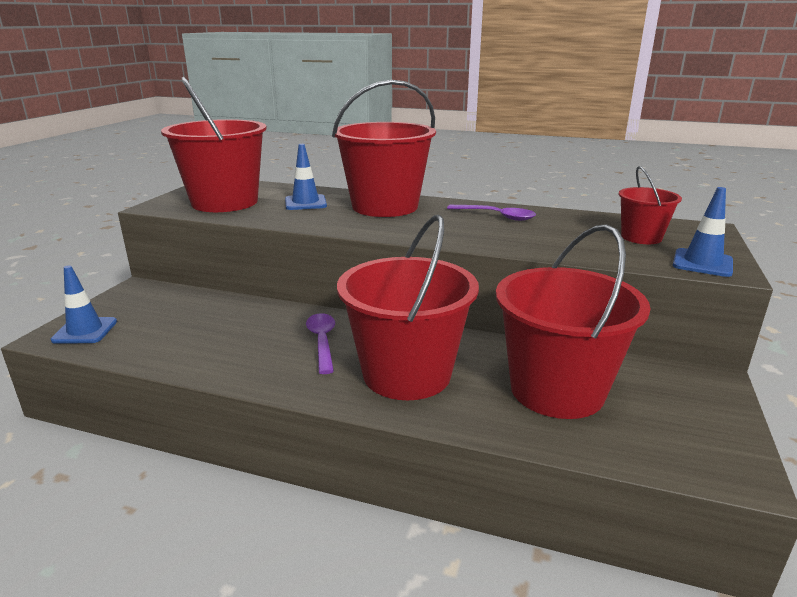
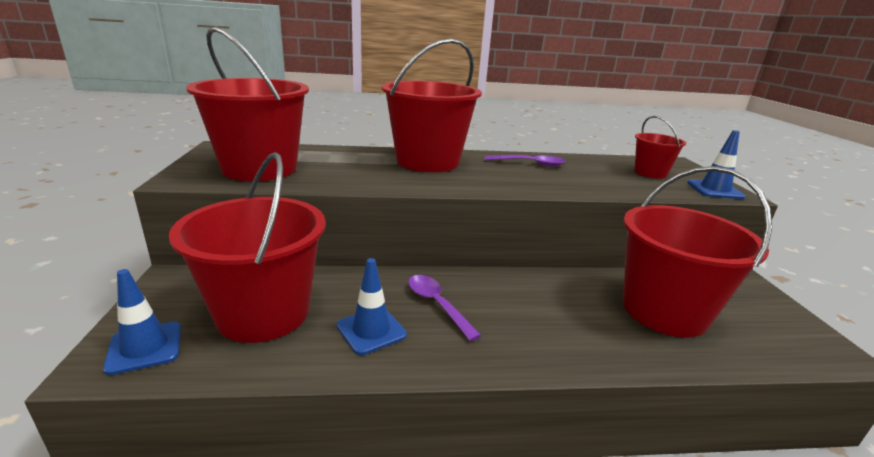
camera: 25 degrees left, 0 degrees up
blue traffic cone [285,144,327,210] -> blue traffic cone moved to [336,258,407,355]
red bucket [337,214,479,400] -> red bucket moved to [169,152,326,343]

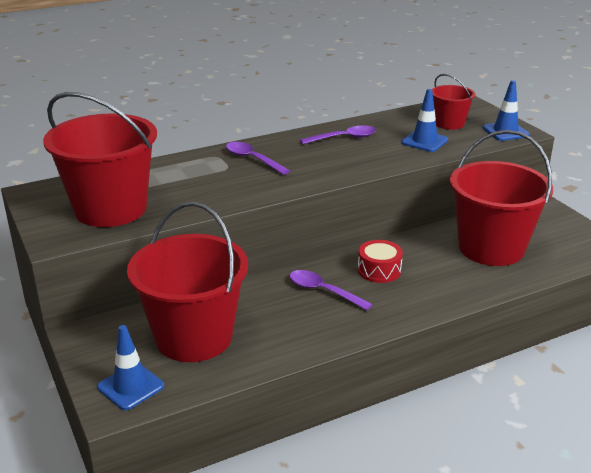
camera: 20 degrees left, 5 degrees up
blue traffic cone [336,258,407,355] -> blue traffic cone moved to [401,89,448,152]
red bucket [382,38,482,172] -> purple spoon [226,142,290,175]
none -> red drum [358,240,403,283]

